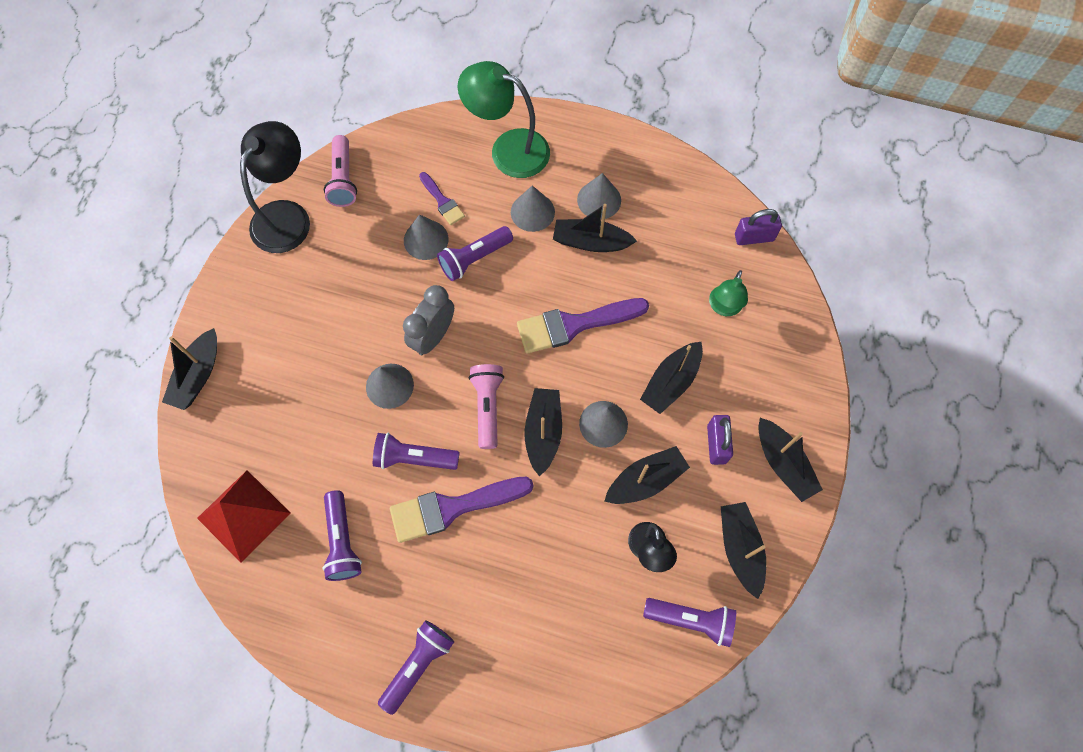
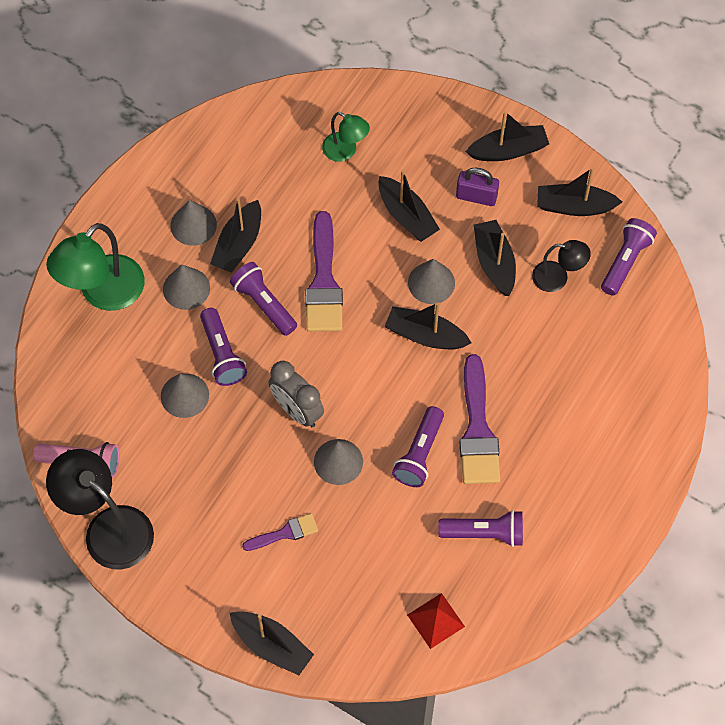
camera: 75 degrees left, 5 degrees down
red pyramid [197,470,291,563] -> red pyramid [407,593,465,649], size x0.62
purple flashlight [378,620,454,715] -> purple flashlight moved to [230,262,297,336]
purple brush [419,172,465,225] -> purple brush moved to [242,513,318,551]
pink flashlight [469,364,504,449] -> none
purple padlock [735,209,782,245] -> none

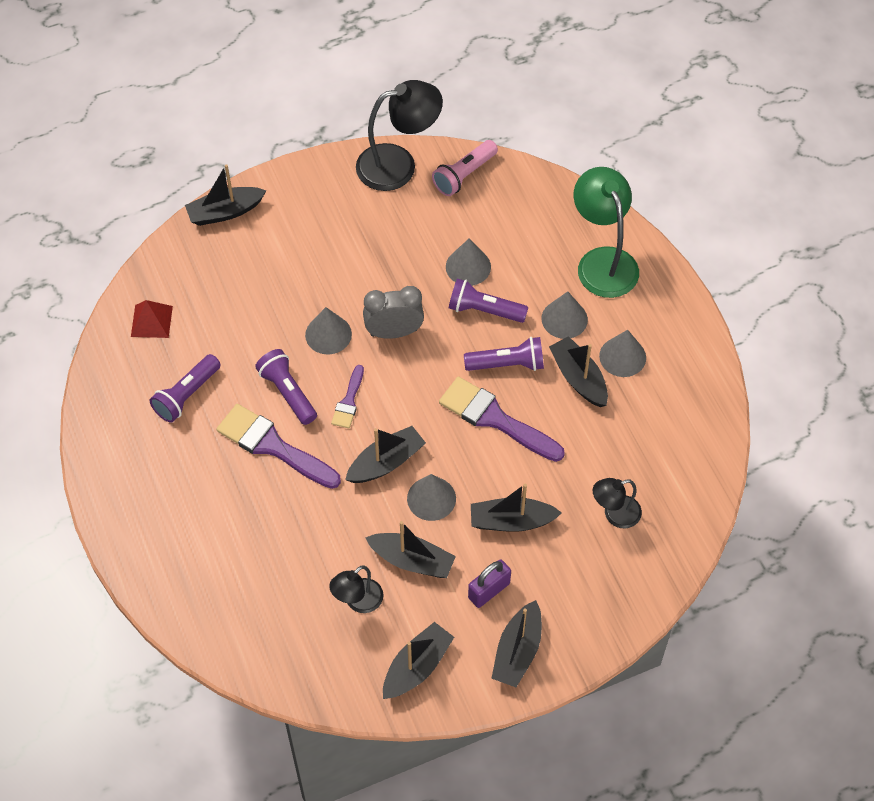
camera: 125 degrees right, 5 degrees down
purple brush [242,513,318,551] -> purple brush moved to [331,365,364,428]
green lamp [322,112,370,162] -> black lamp [593,478,642,528]
purple flashlight [601,218,657,296] -> none

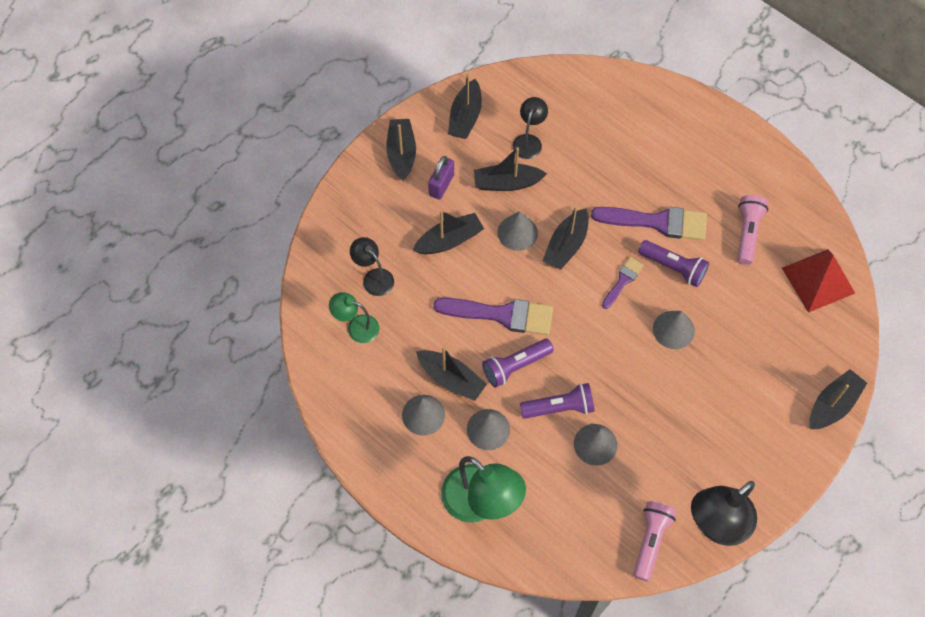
camera: 155 degrees right, 5 degrees up
red pyramid [131,300,173,338] -> red pyramid [782,249,855,313], size x1.60
purple flashlight [150,354,221,423] -> pink flashlight [737,195,768,265]
purple brush [331,365,364,428] -> purple brush turned 45 degrees clockwise [602,257,644,309]
grey clock [363,286,424,339] -> none
black lamp [593,478,642,528] -> black lamp turned 90 degrees counterclockwise [350,237,394,296]
none -> green lamp [329,292,379,343]

